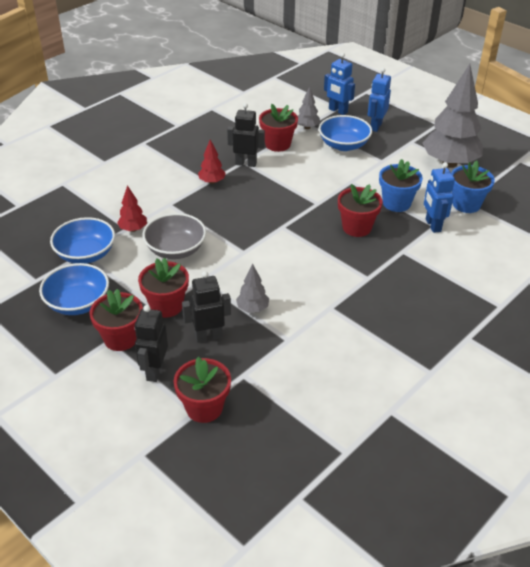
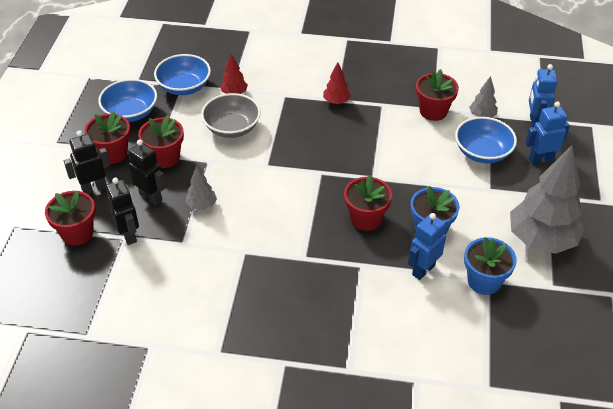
camera: 55 degrees right, 5 degrees up
black robot [227,103,265,167] -> black robot moved to [106,178,139,245]

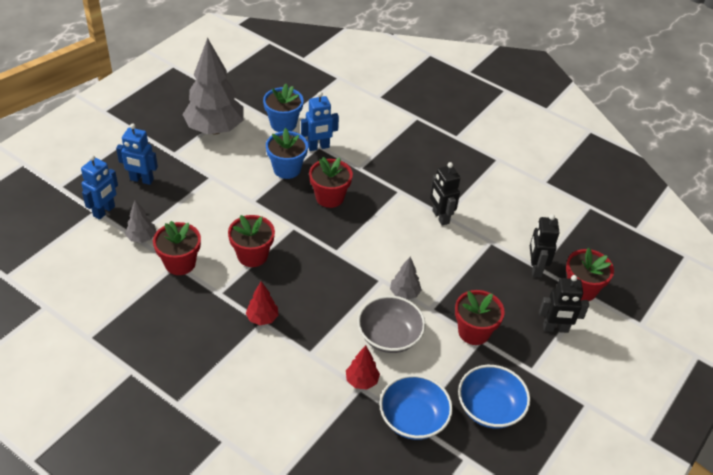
camera: 155 degrees left, 0 degrees up
red flower pot [84,111,130,164] -> red flower pot moved to [228,215,275,267]
black robot [128,140,166,205] -> black robot moved to [430,162,460,226]
grey tree [185,166,217,211] -> grey tree moved to [390,257,422,300]
blue bowl [455,117,517,163] -> none

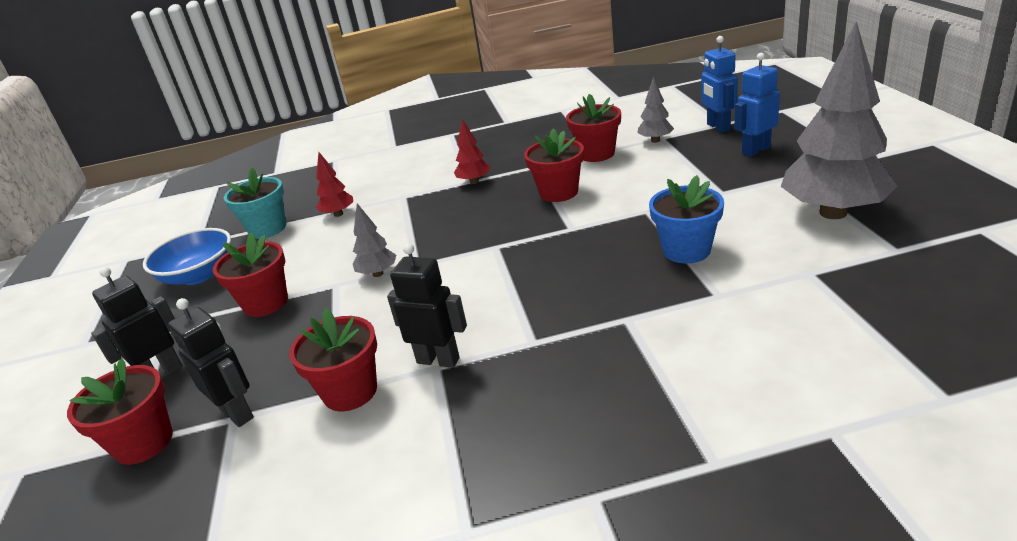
camera: 140 degrees right, 15 degrees down
blue flower pot [263,84,304,132] -> none
blue robot [301,92,339,151] -> none
red flower pot [309,157,353,208] -> red flower pot moved to [289,308,377,411]
grey bowl [357,296,426,353] -> none
blue bowl [379,374,453,440] -> turquoise flower pot [224,168,286,239]

